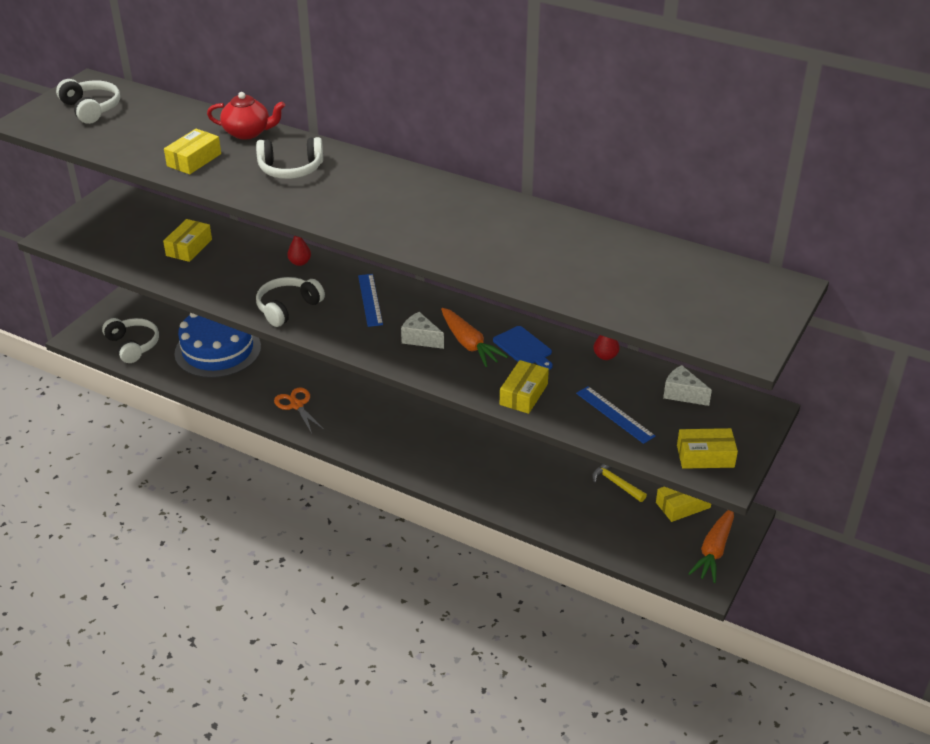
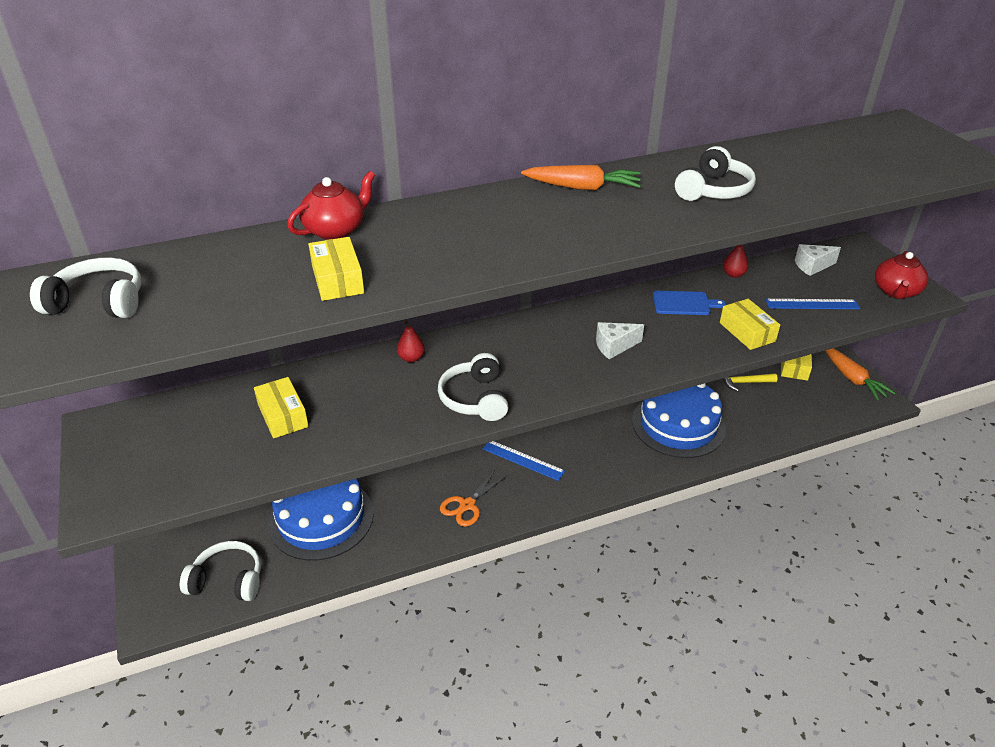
camera: 50 degrees left, 0 degrees up
white headphones [256,137,323,179] -> white headphones moved to [675,146,756,201]
orange scissors [274,388,324,434] -> orange scissors turned 60 degrees counterclockwise [440,469,506,527]
blue ruler [358,274,383,327] -> blue ruler moved to [483,441,565,481]
orange carrot [441,308,508,367] -> orange carrot moved to [521,165,641,191]
yellow box [677,428,738,469] -> red teapot [875,251,929,299]
none -> blue cake [632,383,726,458]

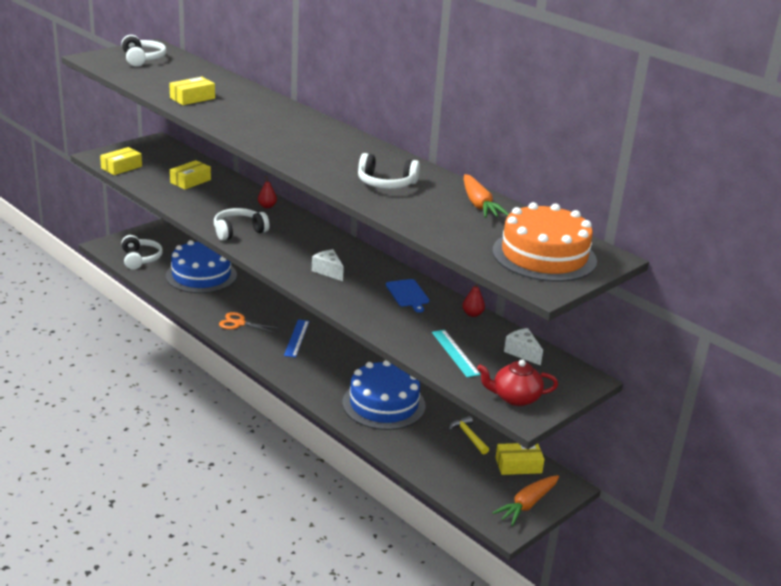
camera: 65 degrees right, 10 degrees down
red teapot [287,171,375,240] -> none
orange carrot [521,165,641,191] -> orange carrot moved to [464,174,509,218]
yellow box [720,299,780,350] -> yellow box moved to [100,147,142,175]
blue ruler [766,299,860,309] -> turquoise ruler [432,330,481,377]
none -> orange cake [492,202,597,282]

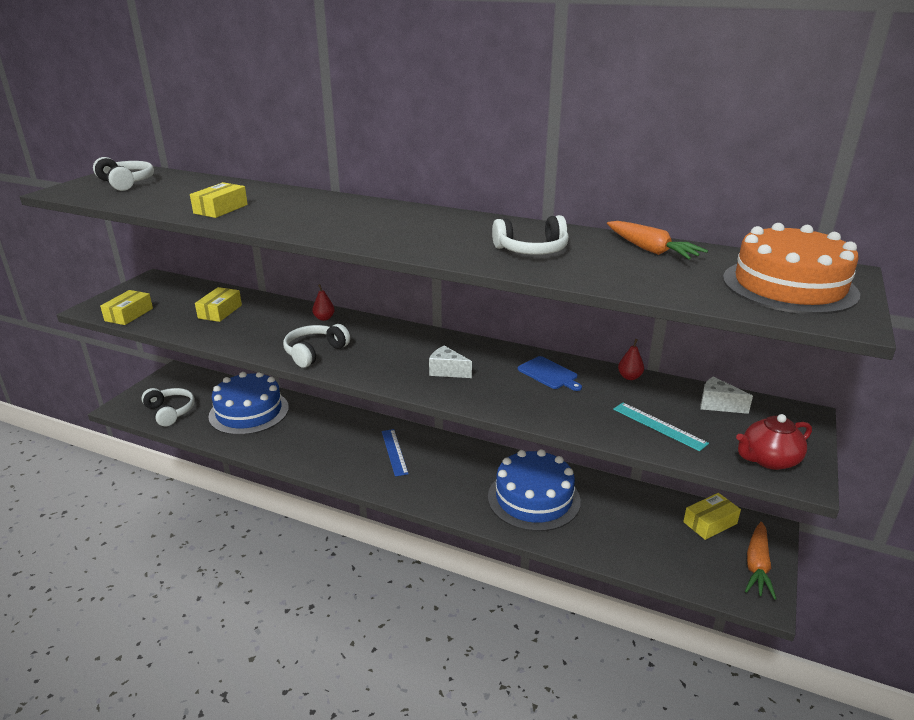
camera: 20 degrees left, 0 degrees up
orange scissors [219,312,279,333] -> none
yellow hammer [449,416,489,454] -> none

